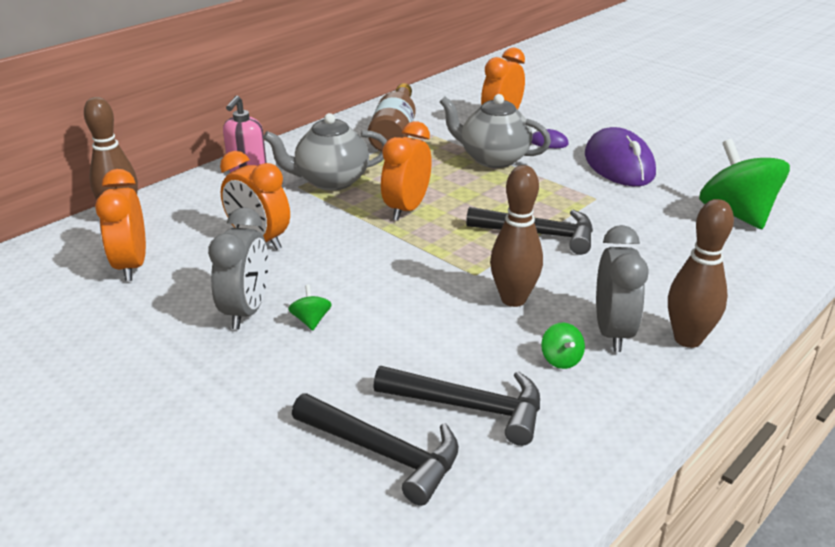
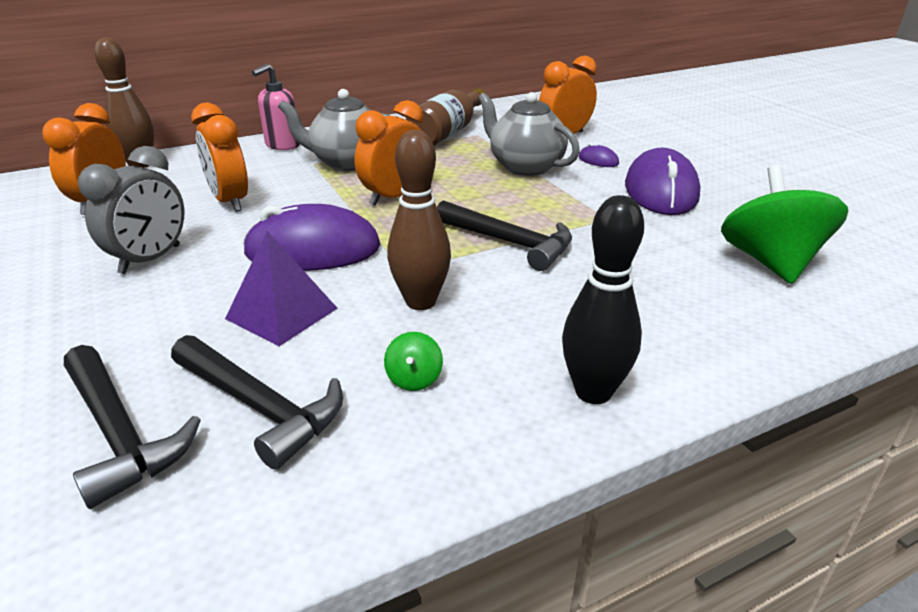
camera: 20 degrees right, 0 degrees up
green spinning top [288,284,332,331] -> none
grey clock [596,225,649,352] -> none
brown bowling pin [668,199,734,348] -> black bowling pin [562,195,644,404]
none -> purple pyramid [225,231,338,346]
none -> purple mouse [242,204,381,271]

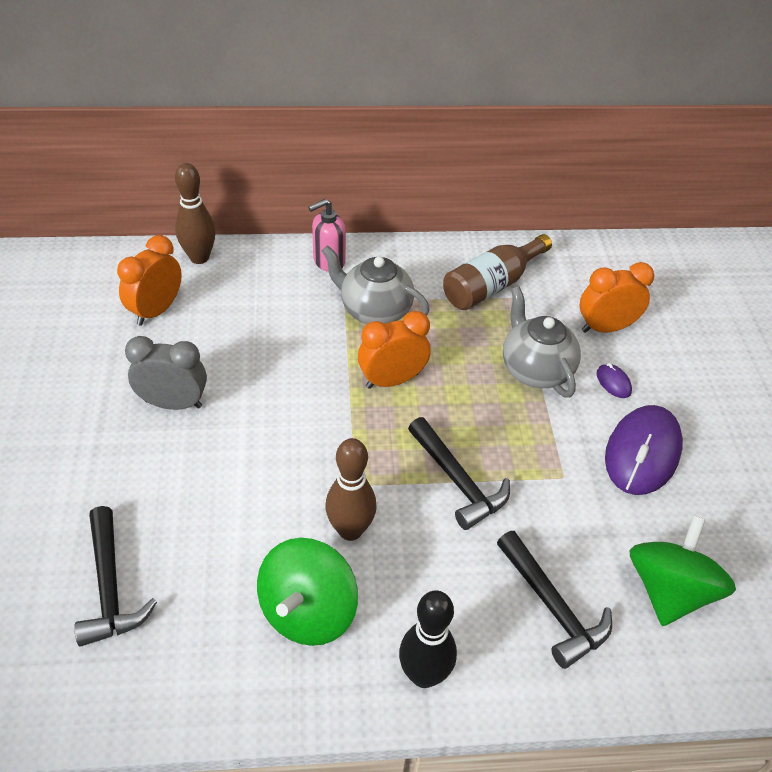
camera: 20 degrees right, 15 degrees up
grey clock [78,146,184,274] -> grey clock turned 135 degrees counterclockwise [125,336,207,410]
black hammer [171,335,343,470] -> black hammer moved to [497,531,612,669]
orange clock [191,102,248,212] -> none
purple pyramid [225,231,338,346] -> none
purple mouse [242,204,381,271] -> none
green spinning top [384,332,443,391] -> green spinning top [257,538,358,646], size x2.47

